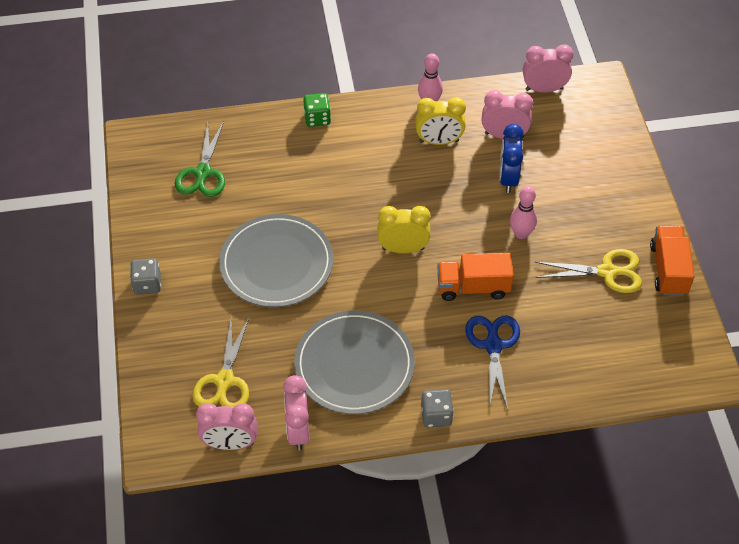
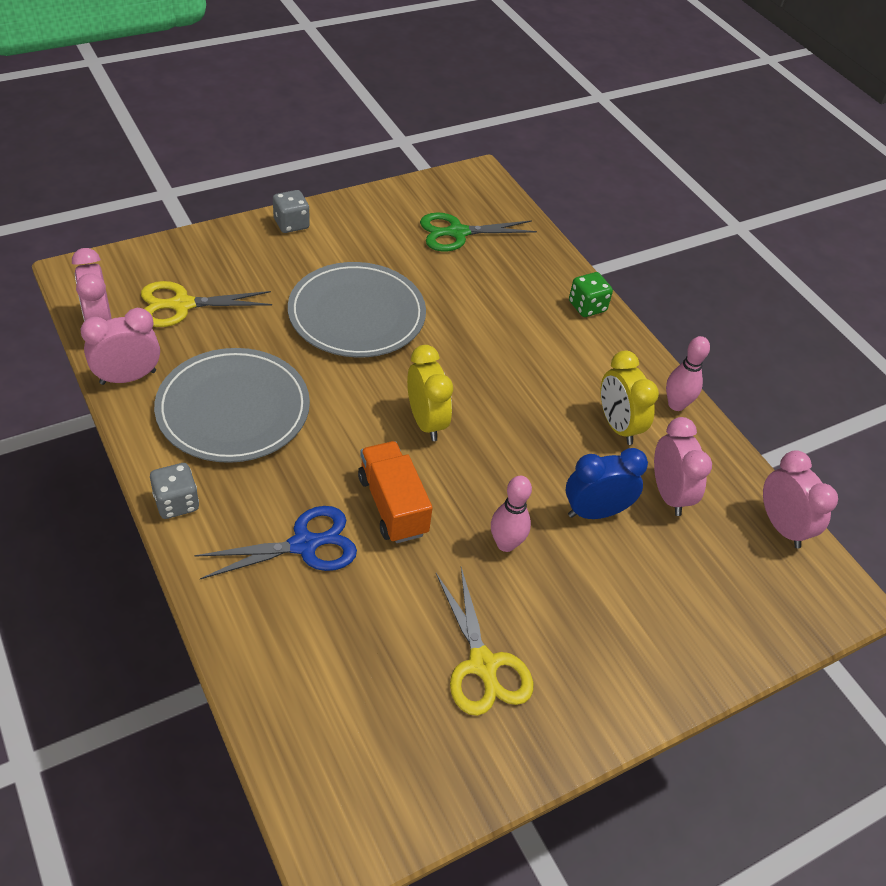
camera: 65 degrees right, 5 degrees down
orange truck [650,225,695,296] -> none

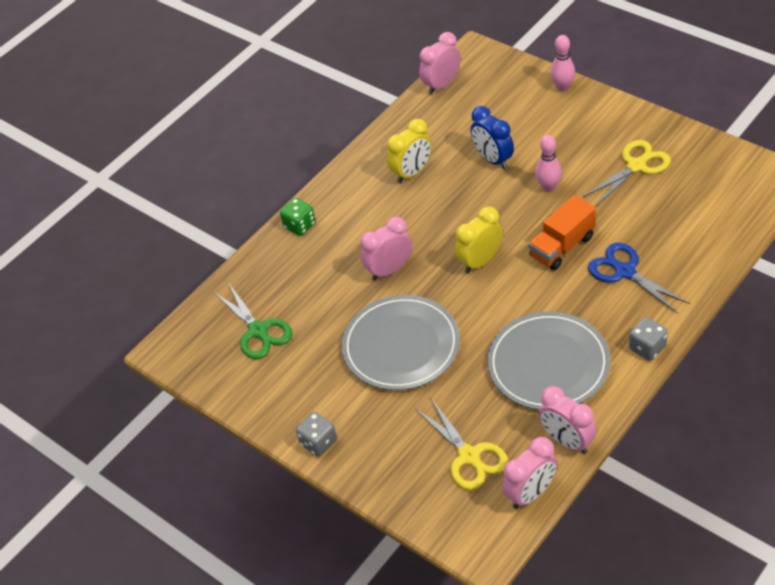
camera: 100 degrees left, 0 degrees up
pink clock [654,417,712,516] -> pink clock moved to [361,217,412,280]
pink bowling pin [666,336,710,411] -> pink bowling pin moved to [551,35,575,92]

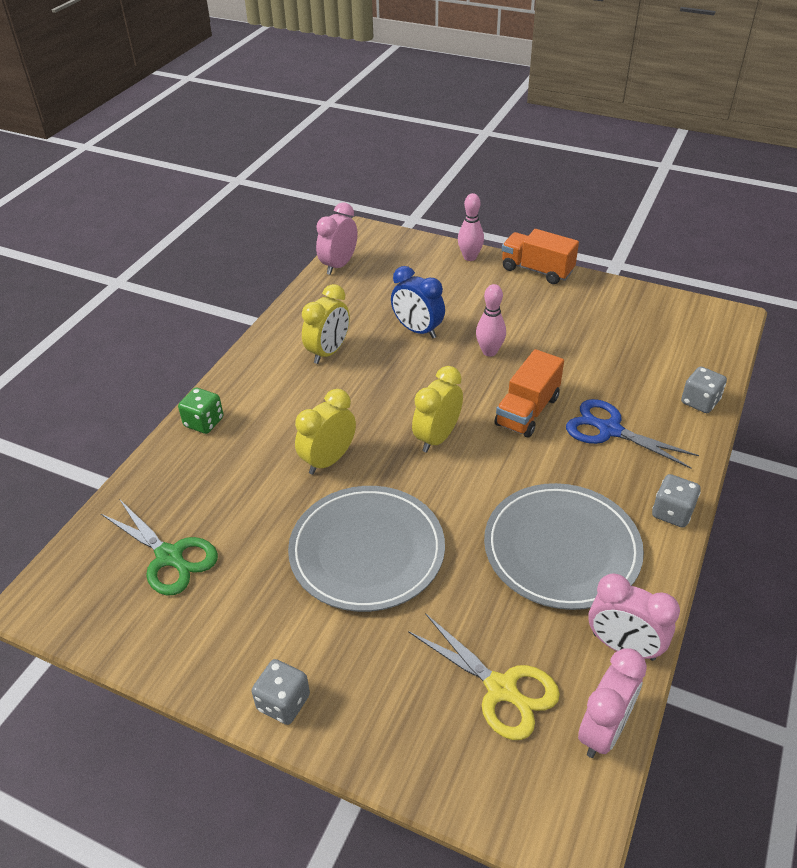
camera: 20 degrees left, 5 degrees down
pink clock [361,217,412,280] -> yellow clock [295,389,356,475]
yellow scissors [583,140,671,206] -> none
none -> orange truck [502,229,579,284]
none -> grey dice [681,366,727,413]

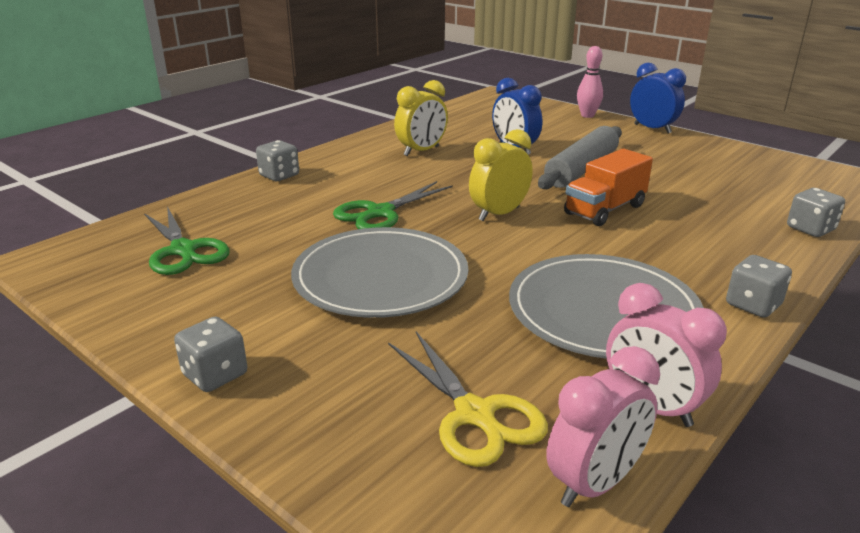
camera: 15 degrees right, 15 degrees down
green dice [178,388,224,434] -> grey dice [256,140,299,181]
yellow clock [295,389,356,475] -> green scissors [333,181,453,229]
pink clock [316,202,357,275] -> none
pink bowling pin [476,284,506,357] -> grey rolling pin [538,126,622,189]
orange truck [502,229,579,284] -> blue clock [630,63,686,133]
blue scissors [566,399,699,469] -> none

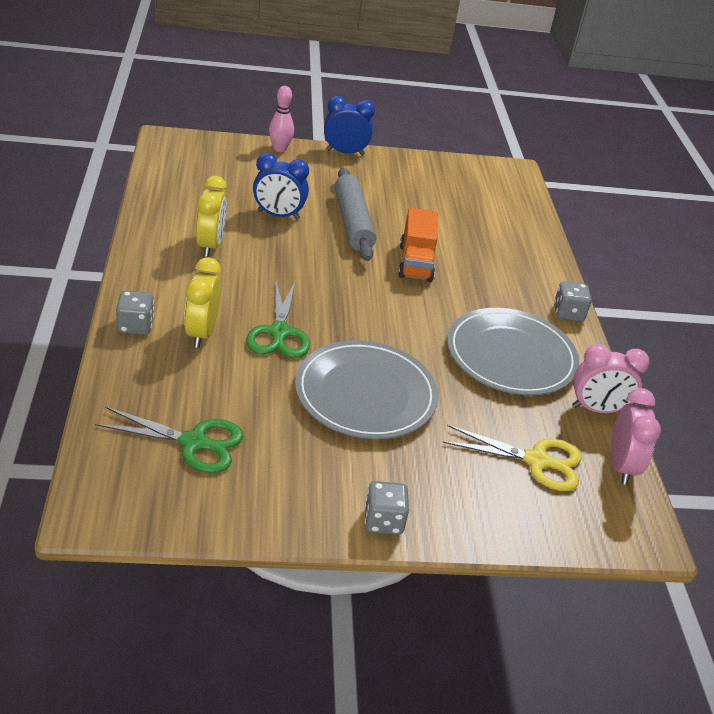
camera: 50 degrees left, 10 degrees up
yellow clock [469,129,533,221] -> yellow clock moved to [184,257,221,348]
grey dice [787,188,845,237] -> none

